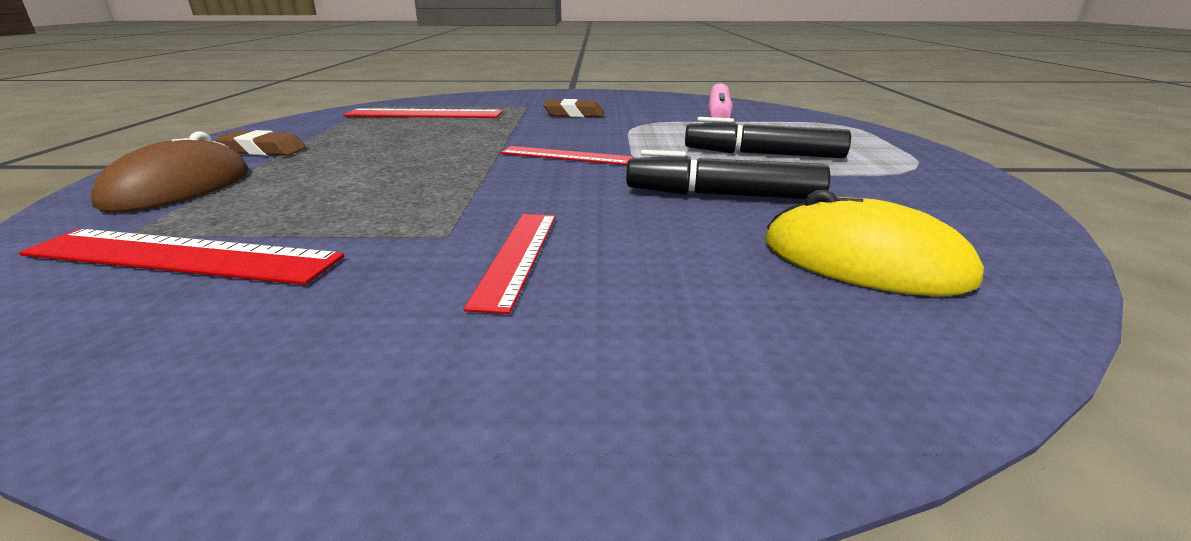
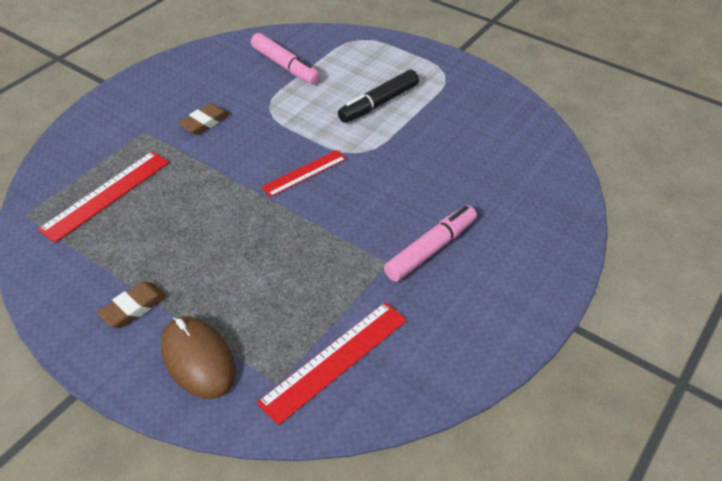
camera: 55 degrees left, 20 degrees up
red ruler [464,214,556,314] -> pink marker [384,205,477,282]
black marker [626,150,831,199] -> none
yellow mouse [765,190,984,296] -> none

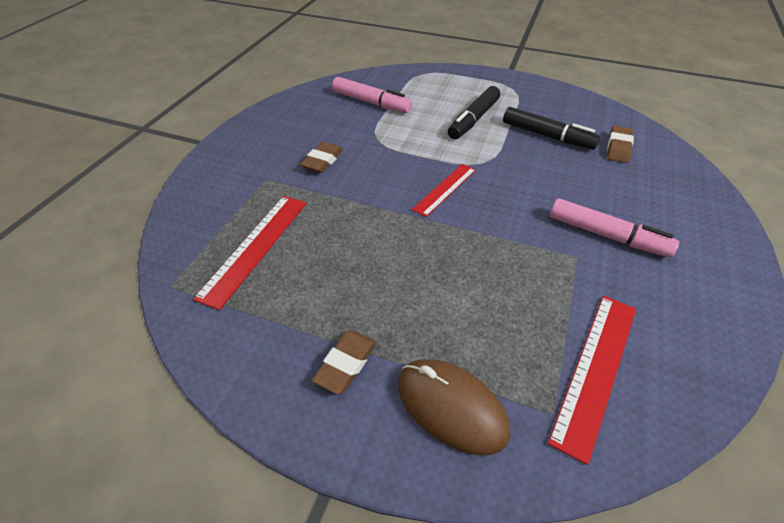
camera: 15 degrees left, 0 degrees up
pink marker [384,205,477,282] -> pink marker turned 90 degrees clockwise [550,198,679,257]
none -> black marker [503,107,600,150]
none -> brown eraser [607,125,634,163]

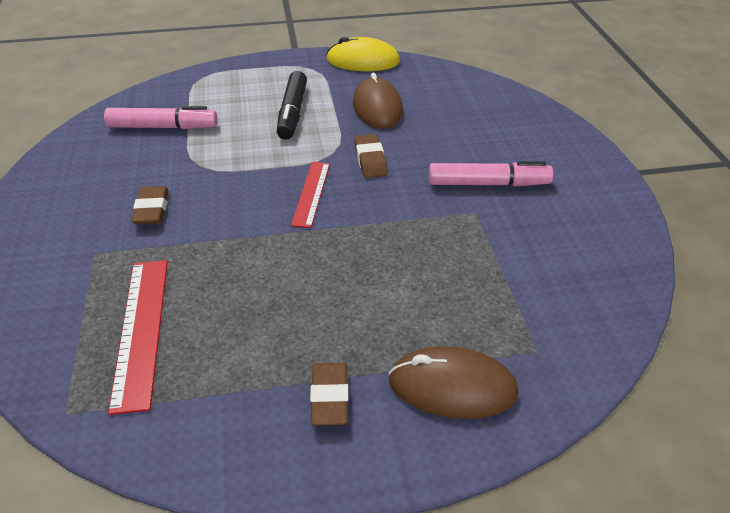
camera: 30 degrees left, 5 degrees down
black marker [503,107,600,150] -> brown mouse [353,73,403,129]
red ruler [548,296,636,465] -> none
brown eraser [607,125,634,163] -> brown eraser moved to [354,134,388,178]
none -> yellow mouse [326,37,400,71]

